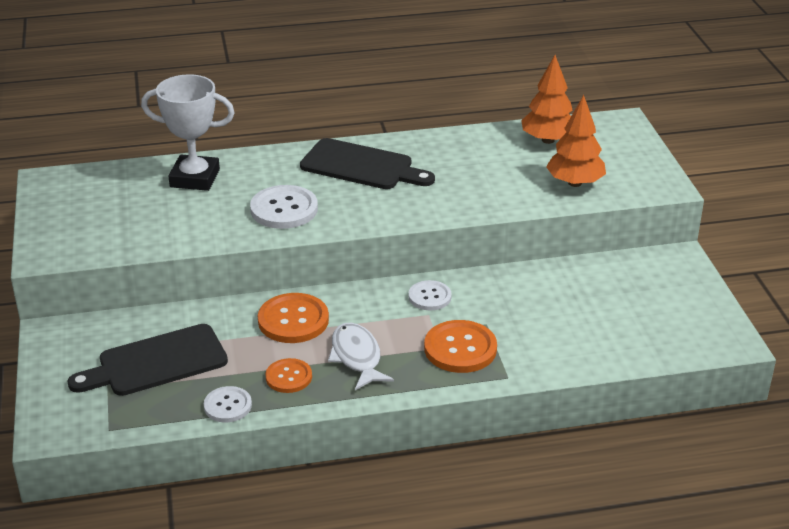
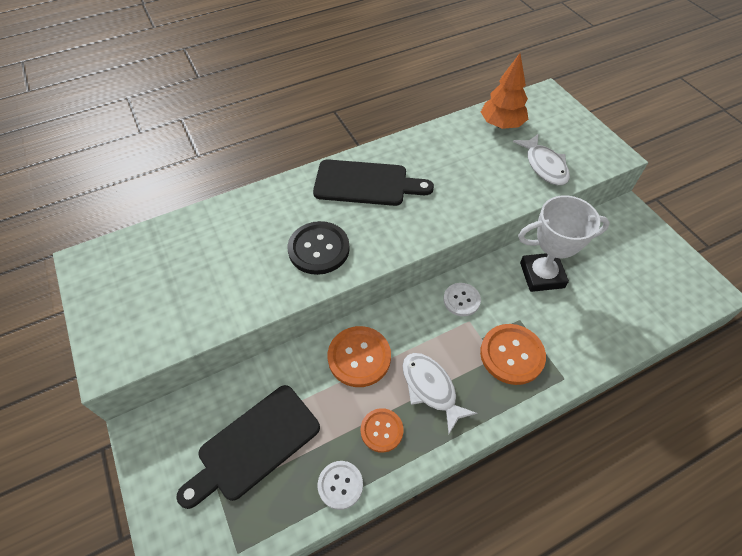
camera: 15 degrees left, 20 degrees up
white trophy [141,74,235,191] -> white trophy moved to [518,196,610,292]
white button [250,185,318,229] -> black button [287,221,350,275]
orange tree [546,95,606,187] -> white fish [513,134,570,185]

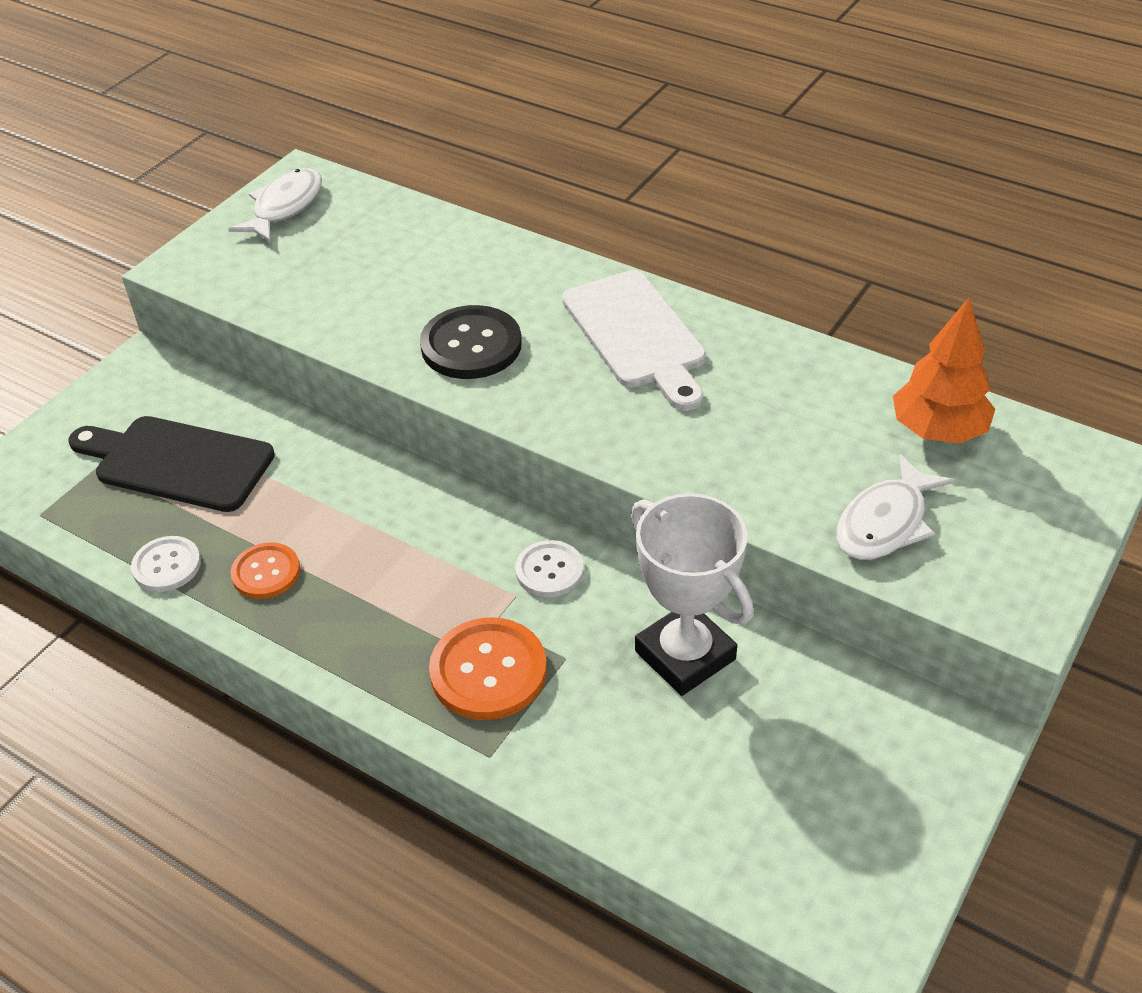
camera: 60 degrees right, 10 degrees down
black cutting board [313,159,434,206] -> white cutting board [562,270,706,411]
orange button [327,326,391,387] -> none
white fish [403,353,477,434] -> white fish moved to [228,168,322,242]

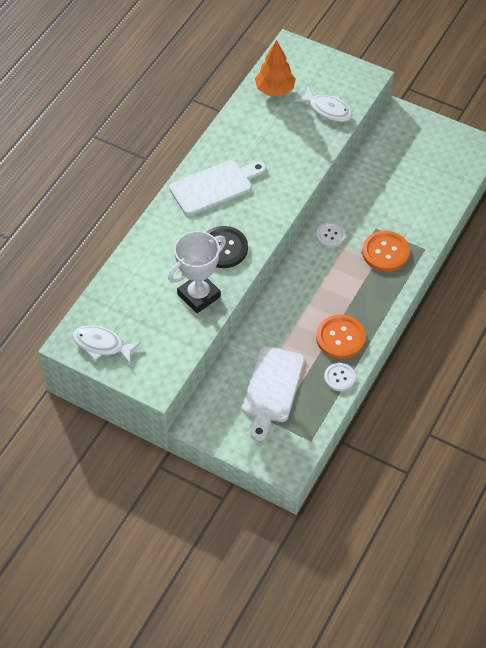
camera: 95 degrees left, 10 degrees up
black cutting board [68,416,275,512] -> white cutting board [242,346,305,441]
orange button [231,542,300,599] -> orange button [316,315,366,359], size x1.61
white trophy [631,493,754,696] -> white trophy moved to [168,231,226,313]

